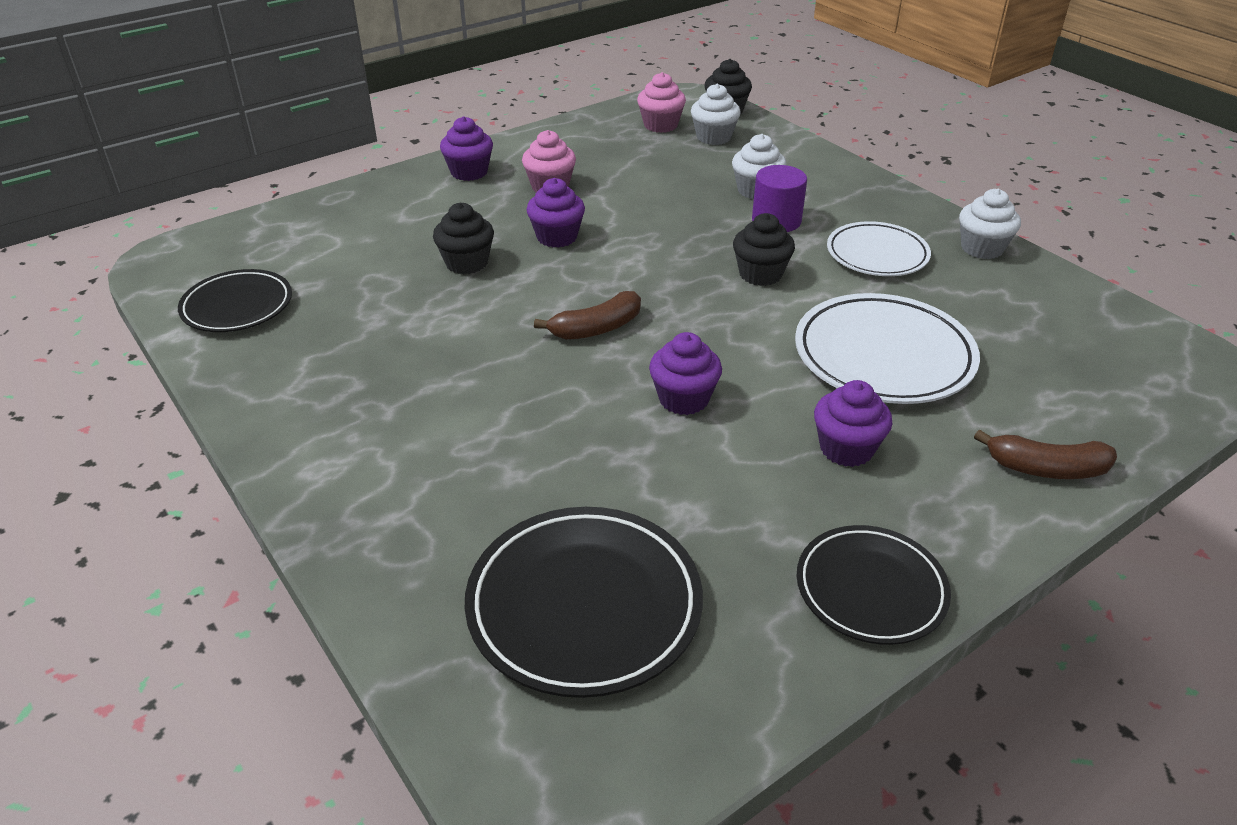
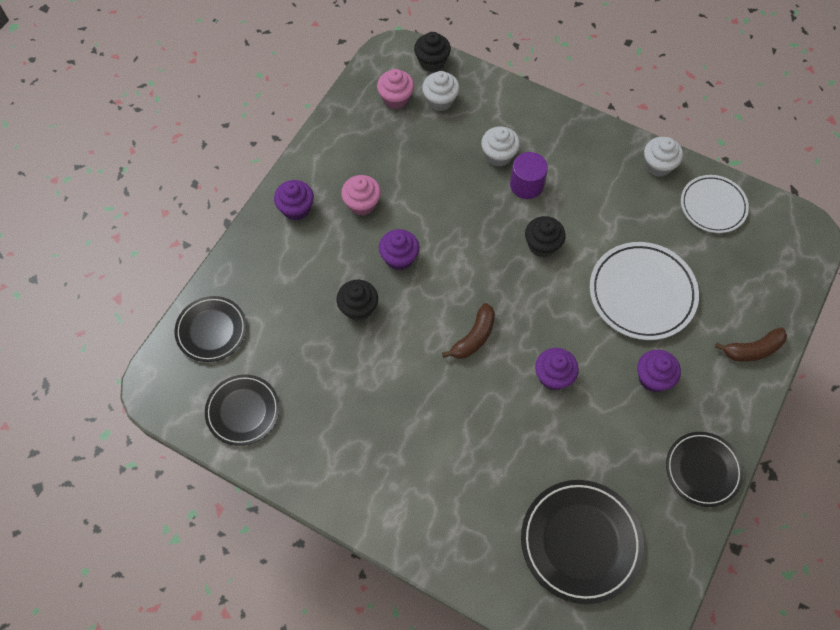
camera: 25 degrees left, 25 degrees up
white plate [827,221,931,276] -> white plate moved to [681,175,749,233]
none -> black plate [175,296,247,362]

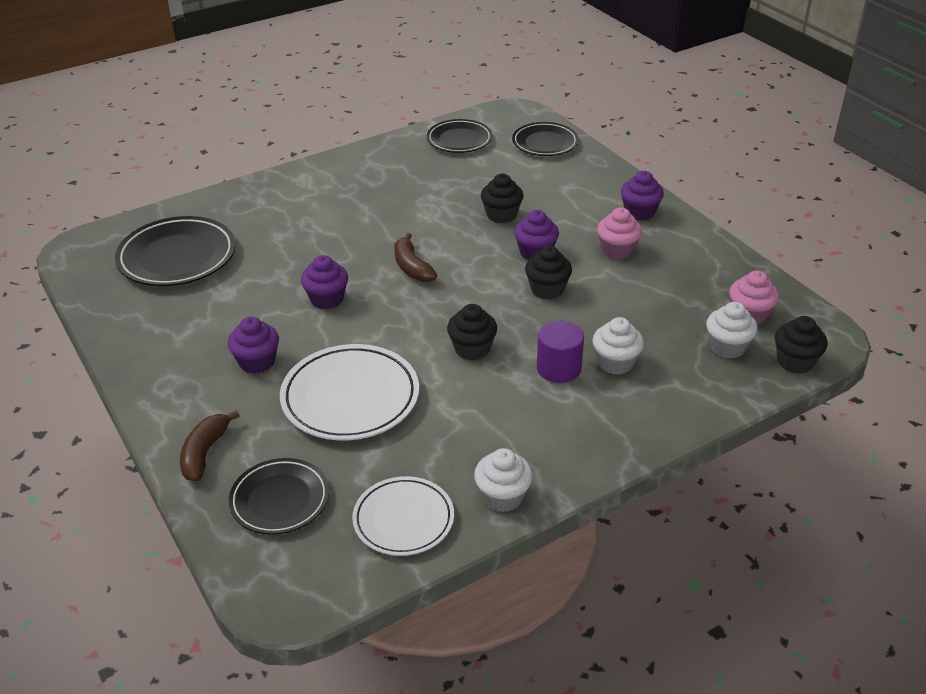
camera: 120 degrees right, 25 degrees down
black plate [666,432,743,507] -> black plate moved to [229,458,329,535]
none -> black cupcake [525,246,572,299]

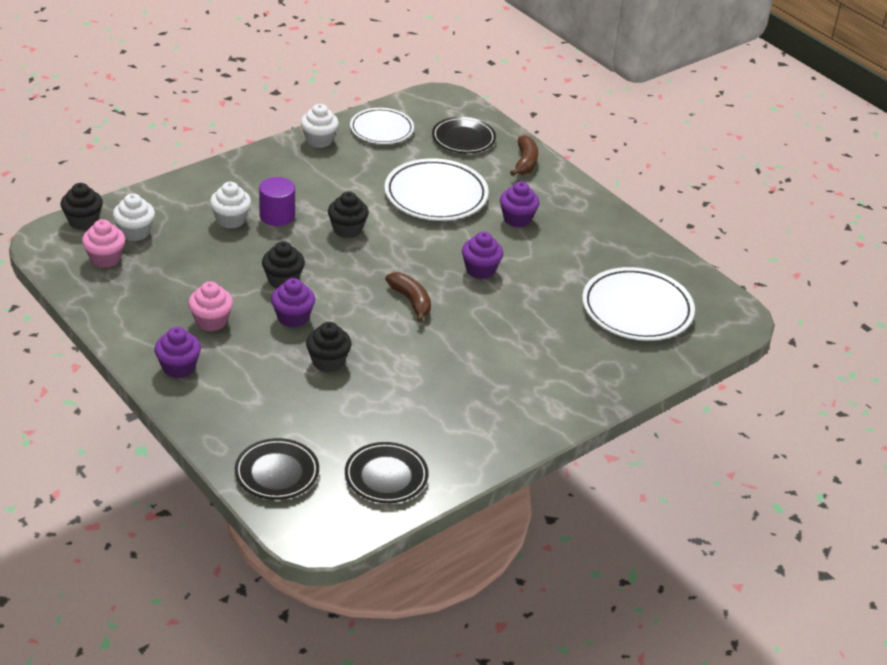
camera: 170 degrees right, 0 degrees up
black plate [115,216,236,286] -> white plate [582,267,695,341]

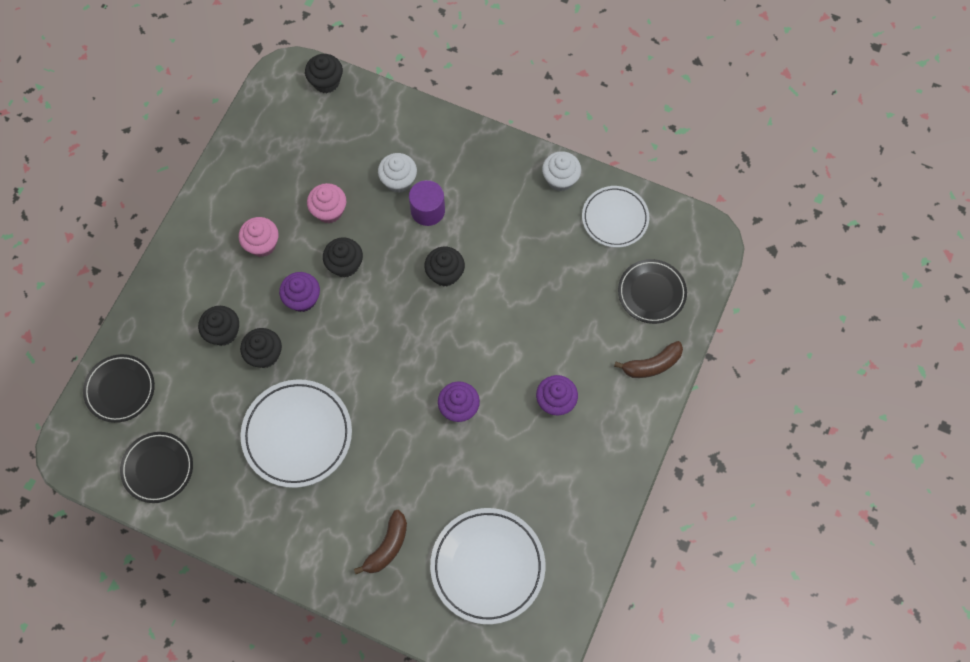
camera: 65 degrees right, 30 degrees up
pink cupcake [82,219,125,268] -> pink cupcake moved to [307,183,346,223]
white cupcake [113,194,155,241] -> none
purple cupcake [154,327,201,378] -> none
white plate [384,158,489,221] -> white plate moved to [241,379,352,488]
brown banana [385,272,431,322] -> brown banana moved to [354,510,407,574]
none -> black cupcake [198,306,239,346]

